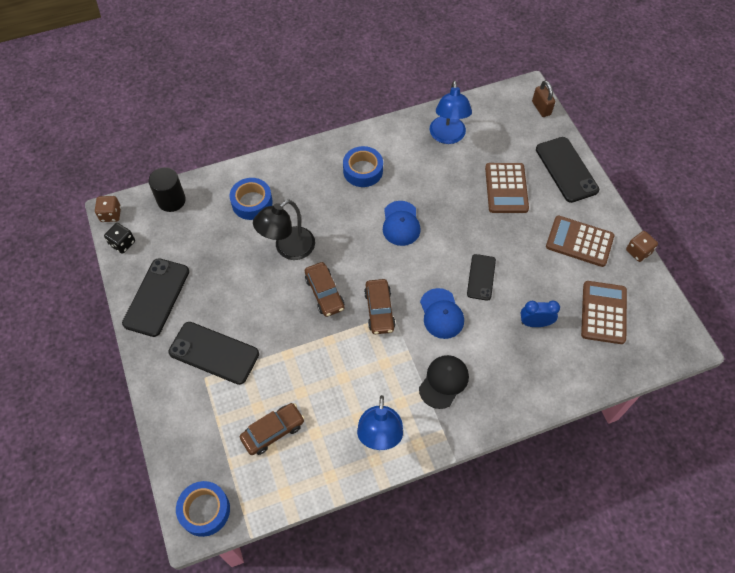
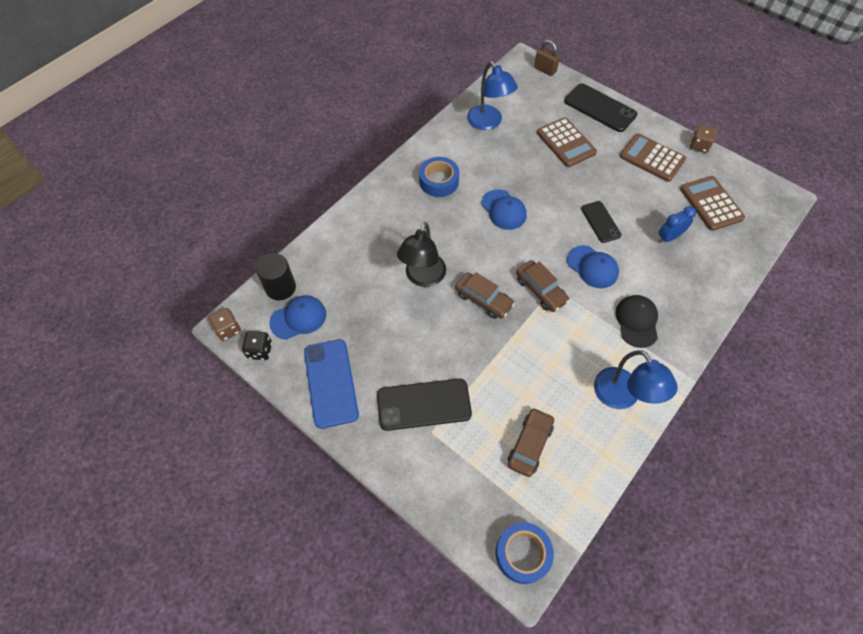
camera: 30 degrees left, 0 degrees up
black phone [122,258,189,337] -> blue phone [304,339,359,429]
blue tape [230,178,273,220] -> none
brown calculator [546,215,614,267] -> brown calculator turned 45 degrees clockwise [620,134,686,182]
none -> blue cap [269,295,326,340]

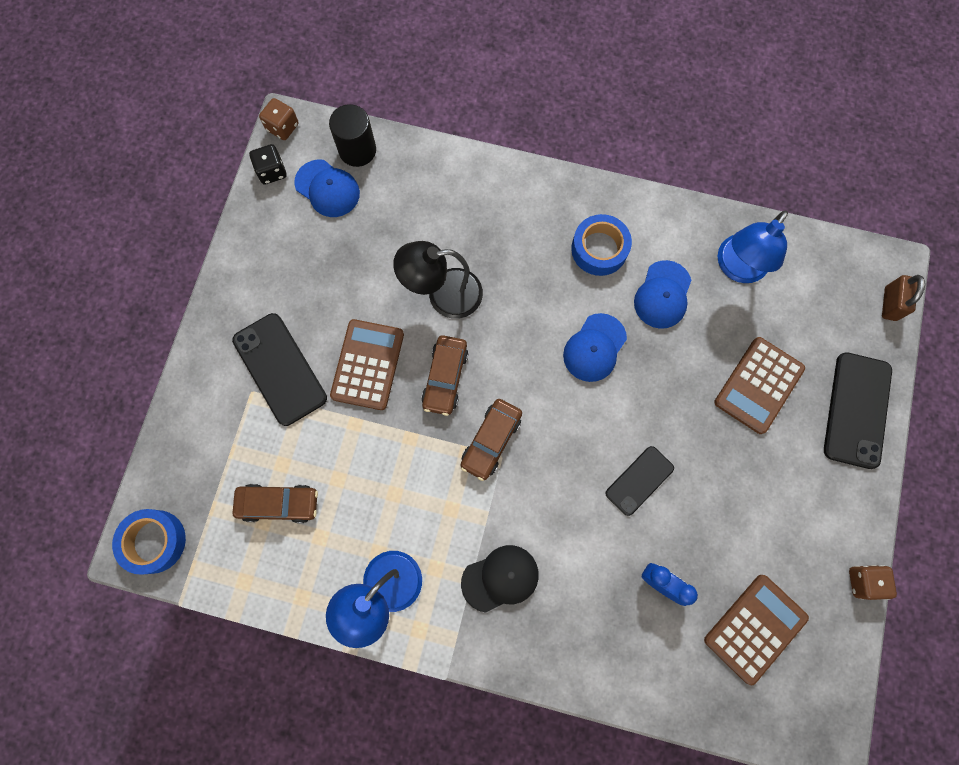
camera: 65 degrees right, 15 degrees up
blue phone [304,339,359,429] -> none
blue cap [567,245,619,288] -> blue cap moved to [634,260,691,329]
brown calculator [620,134,686,182] -> brown calculator moved to [330,319,404,410]

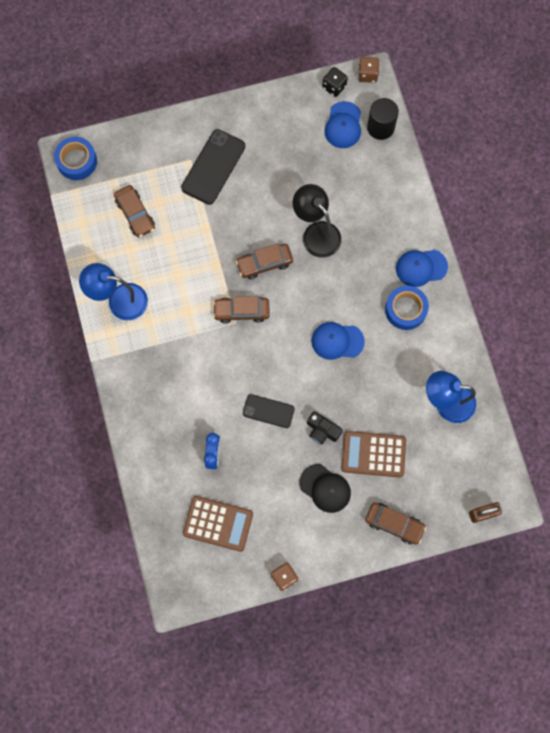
camera: 60 degrees right, 0 degrees up
brown calculator [330,319,404,410] -> none
black cap [461,545,539,613] -> black cap moved to [299,464,351,513]
blue cap [634,260,691,329] -> blue cap moved to [396,250,448,287]
black phone [824,352,892,469] -> brown car [365,502,426,544]
none -> black camera [307,411,343,444]

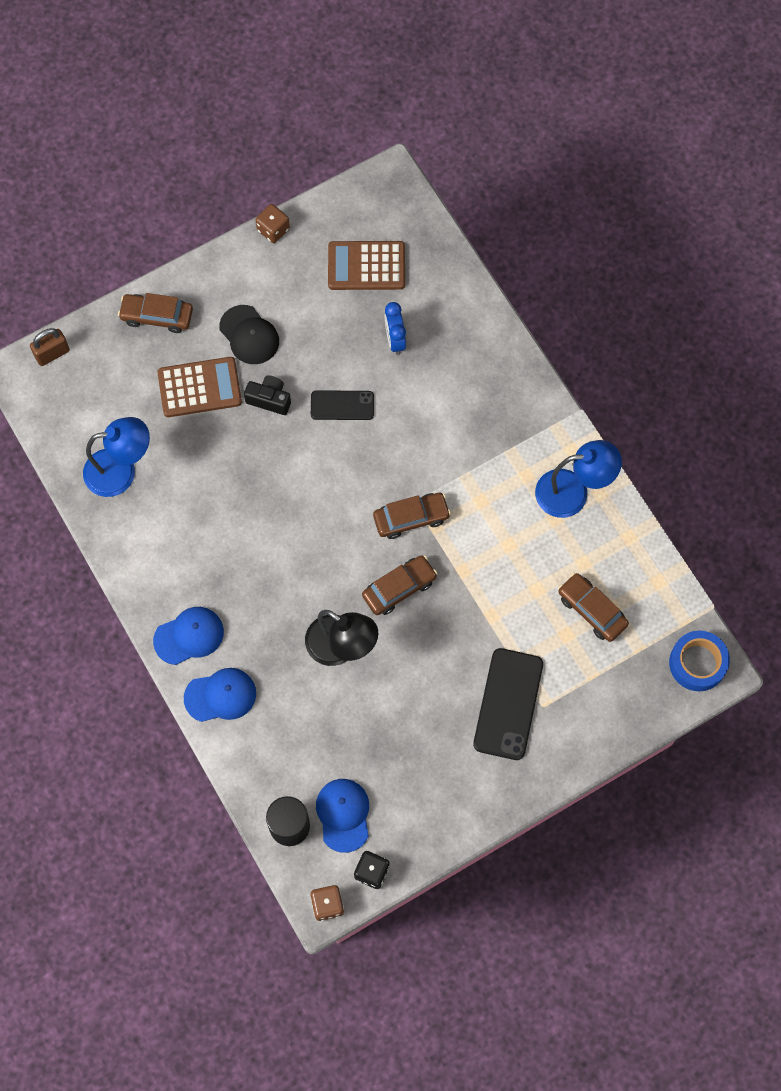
camera: 165 degrees right, 5 degrees down
black cap [299,464,351,513] -> black cap turned 150 degrees counterclockwise [219,305,279,364]
blue cap [311,322,365,360] -> blue cap moved to [184,668,256,722]
blue tape [385,286,429,330] -> none

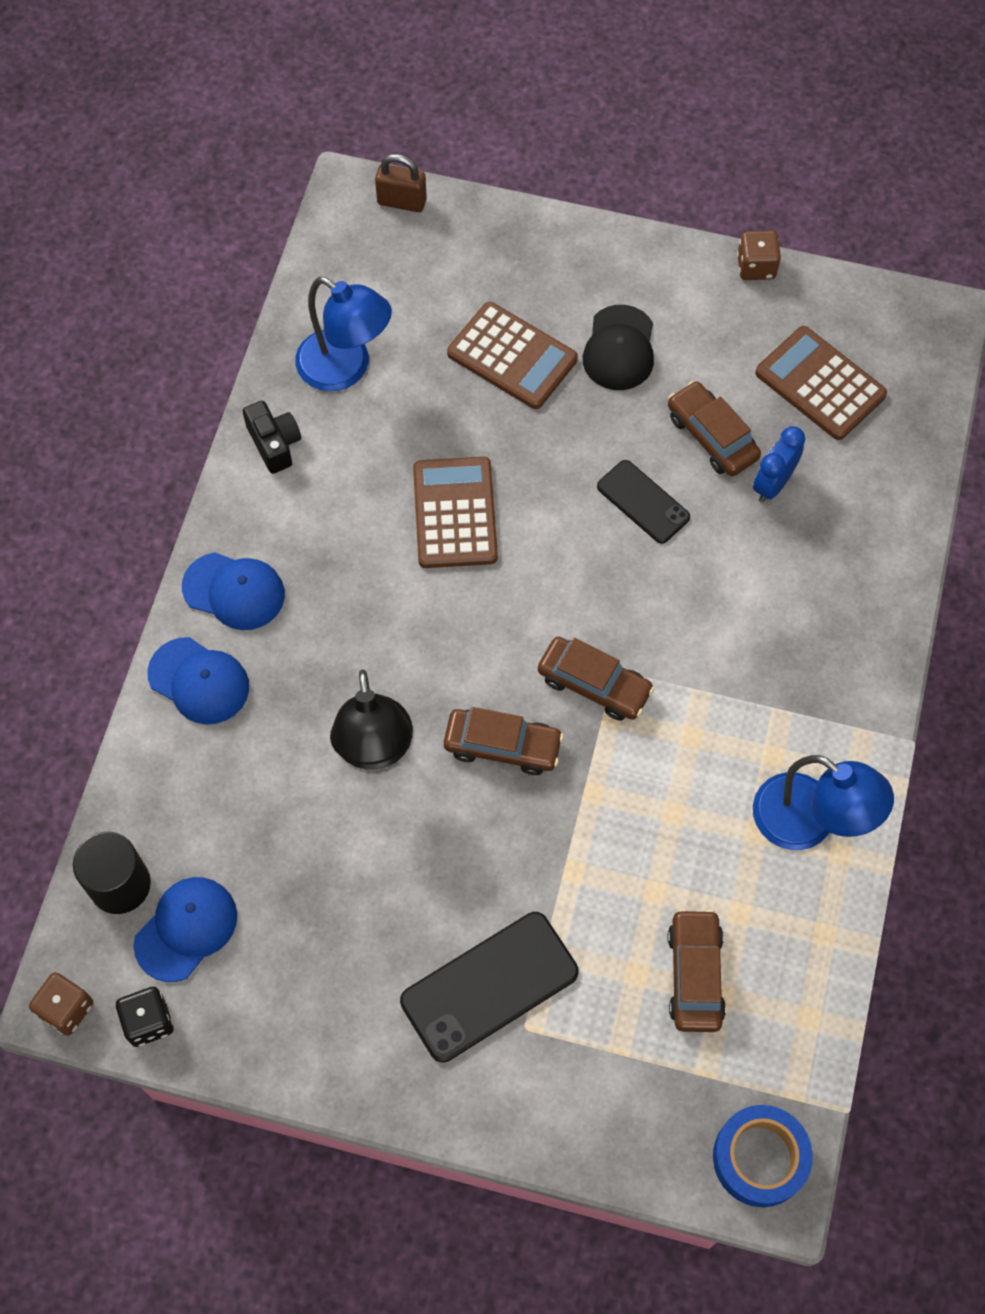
camera: 45 degrees right, 5 degrees down
brown car [118,293,193,333] -> brown car moved to [668,381,761,476]
black camera [244,376,291,415] -> black camera moved to [243,401,301,474]
none -> brown calculator [413,457,498,568]

